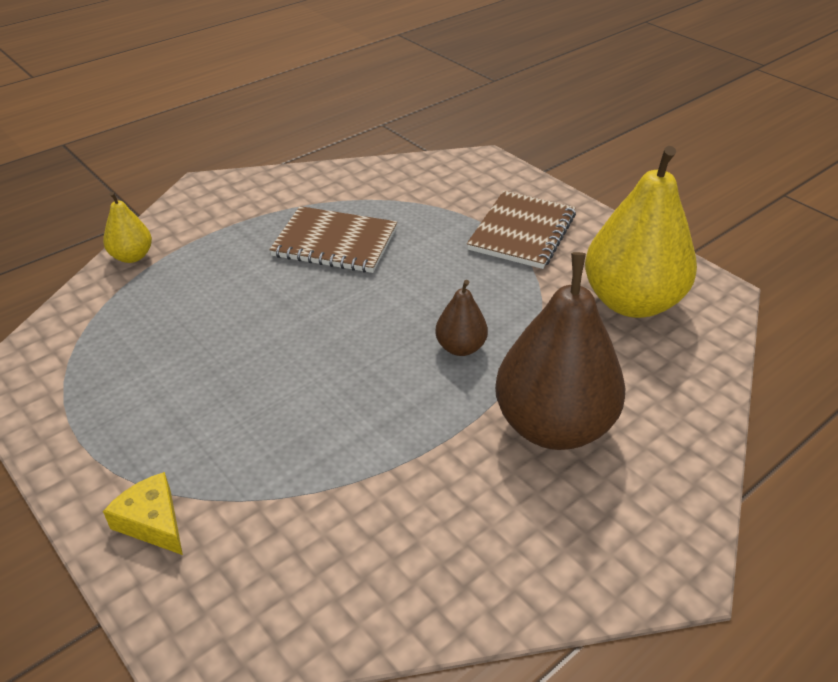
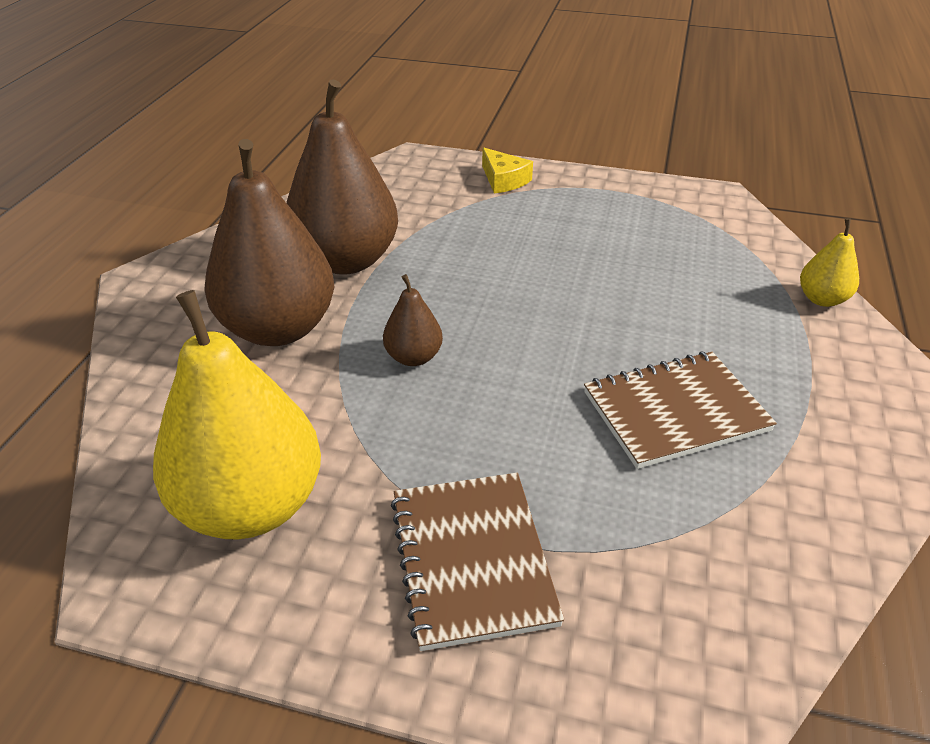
camera: 145 degrees right, 0 degrees up
yellow cheese [103,472,183,555] -> yellow cheese turned 45 degrees clockwise [482,147,533,193]
none -> brown pear [286,79,398,275]

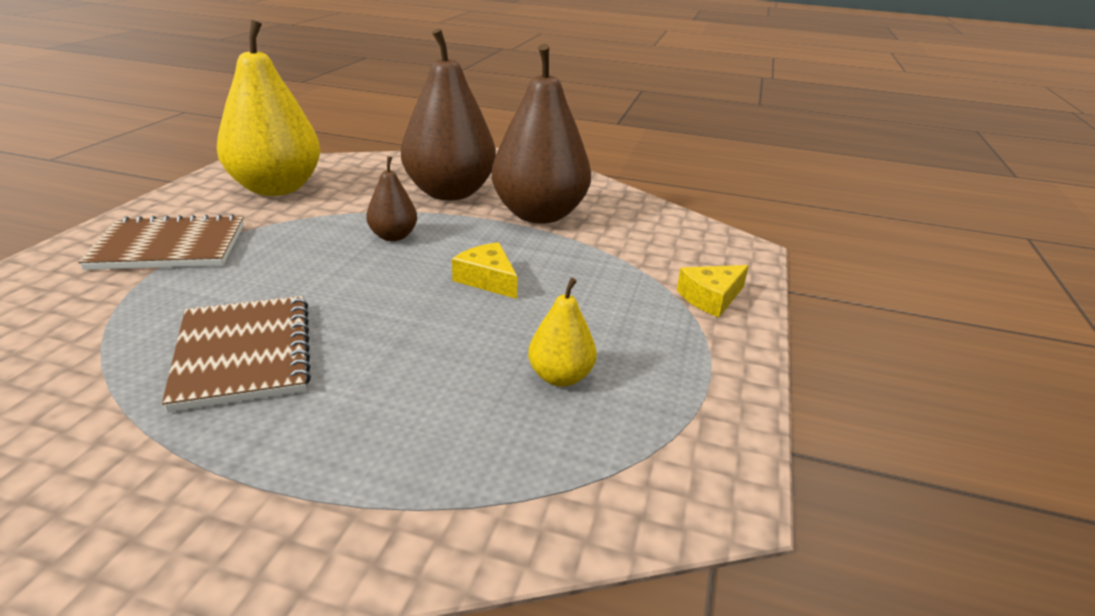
camera: 90 degrees right, 10 degrees down
yellow pear [800,219,859,307] -> yellow pear moved to [528,278,597,387]
none -> yellow cheese [452,242,518,299]

